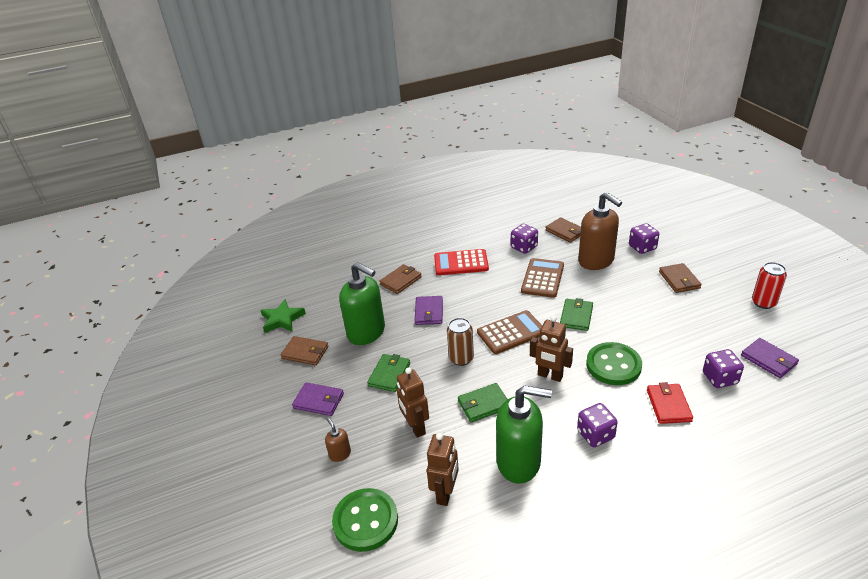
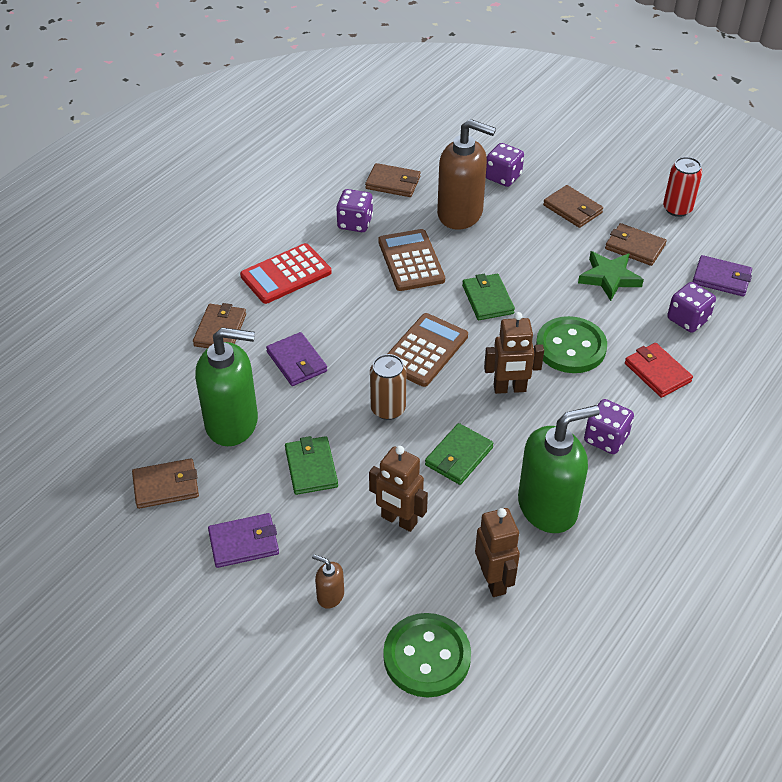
camera: 35 degrees left, 10 degrees up
green star [260,299,306,333] -> green star moved to [578,251,644,301]
none -> brown wallet [605,223,667,266]

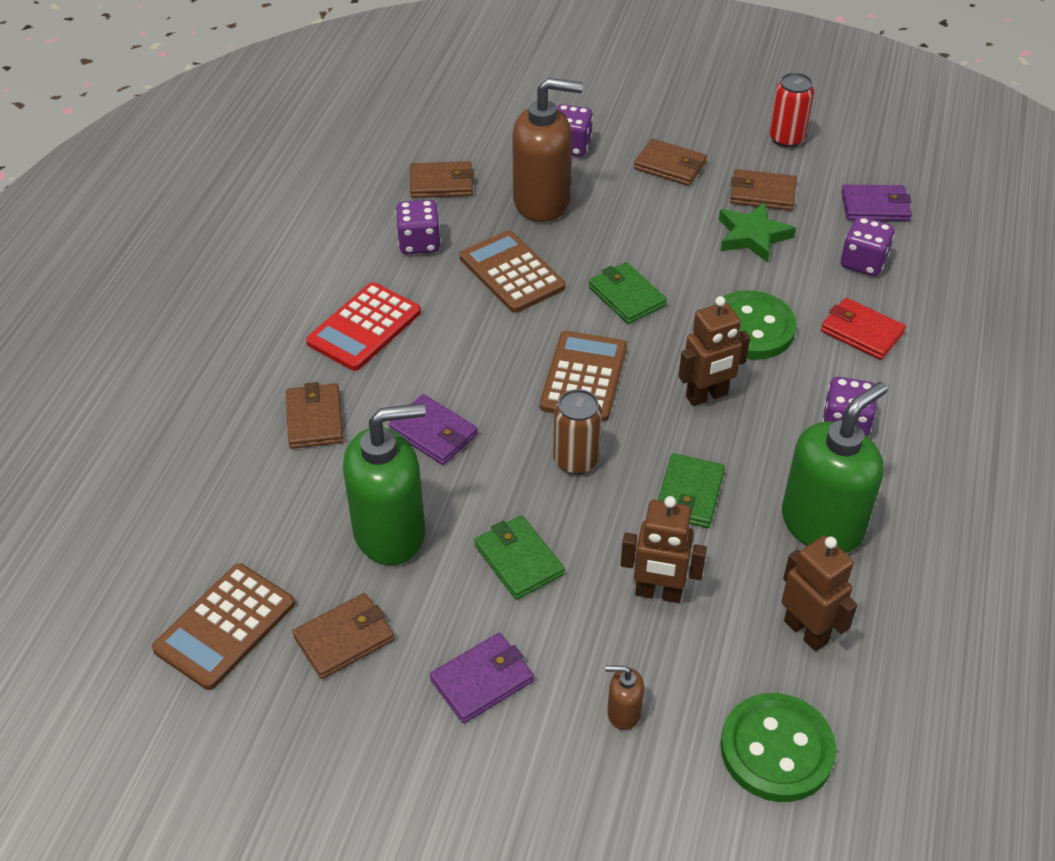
camera: 20 degrees left, 0 degrees up
none -> brown calculator [152,563,295,690]

